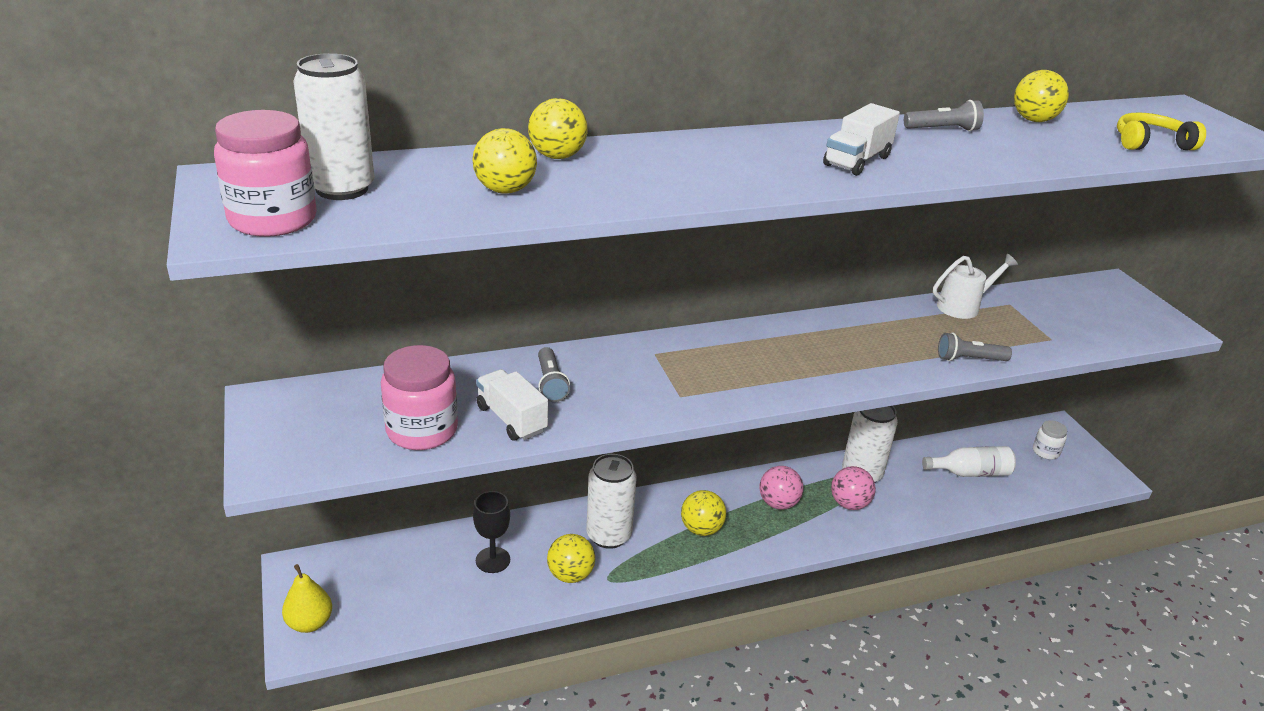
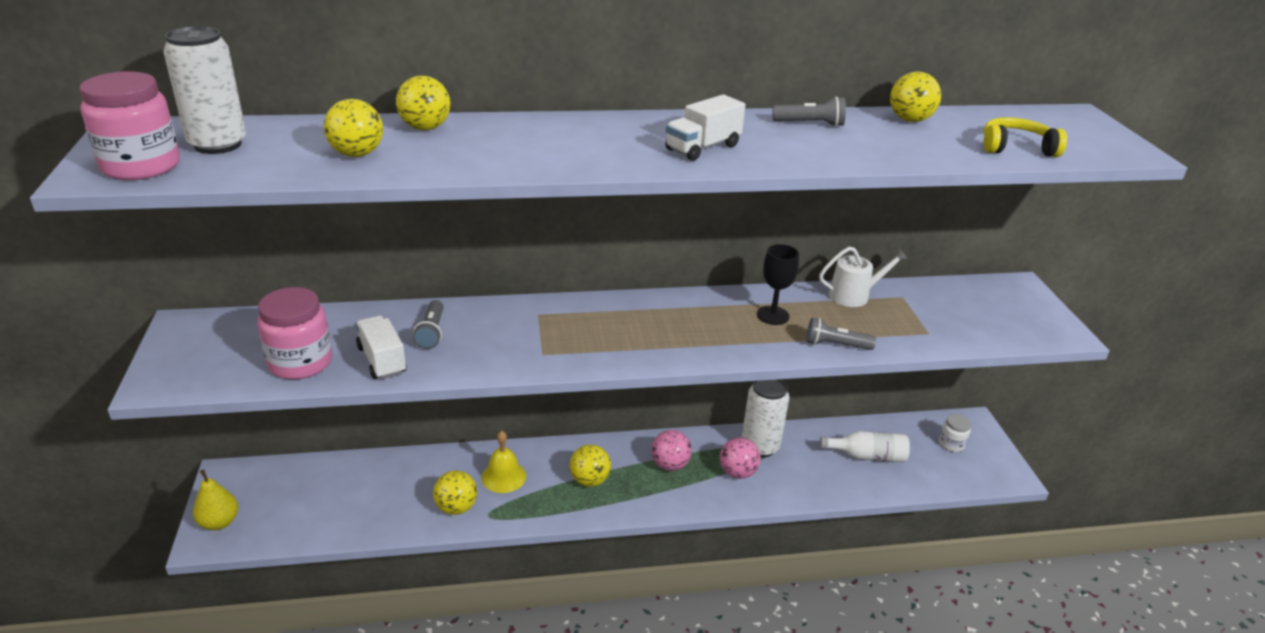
camera: 10 degrees right, 0 degrees up
black goblet [473,491,510,573] -> black goblet moved to [757,244,799,325]
white can [586,454,637,549] -> yellow bell [481,431,526,493]

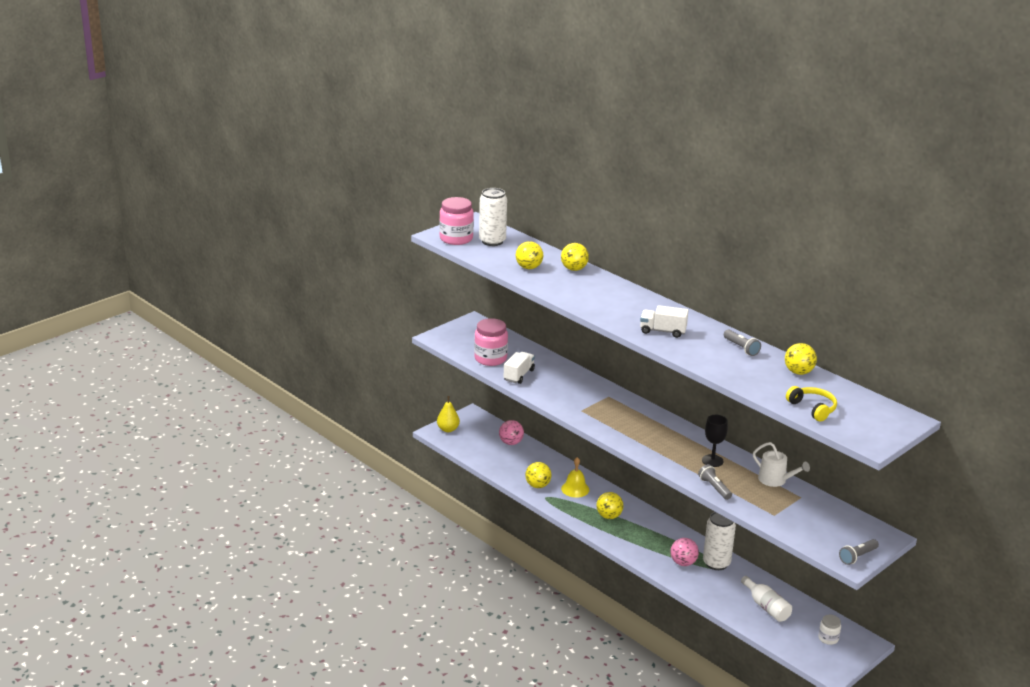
camera: 55 degrees right, 5 degrees down
grey flashlight [413,300,444,349] -> grey flashlight moved to [839,539,879,565]
pink ball [651,430,692,471] -> pink ball moved to [499,420,524,445]

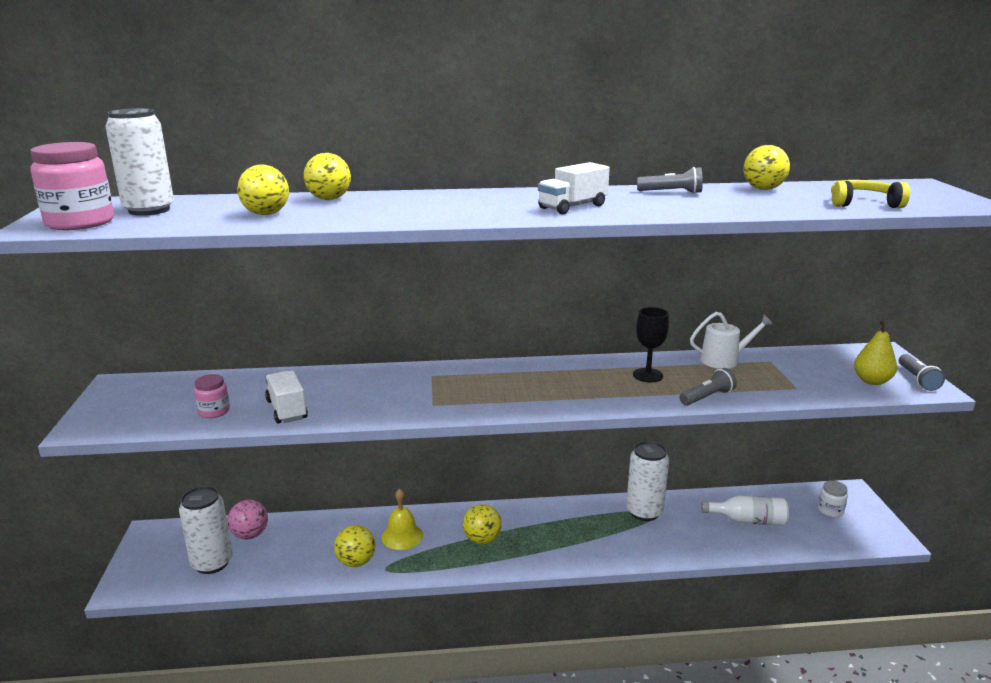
camera: 50 degrees left, 5 degrees down
yellow pear [437,396,460,432] -> yellow pear moved to [854,320,897,385]
pink jar [474,318,508,366] -> pink jar [194,374,230,418], size x0.54
pink ball [671,538,699,566] -> none
grey flashlight [698,464,732,500] -> grey flashlight turned 135 degrees clockwise [680,368,737,406]
none -> white can [179,486,233,574]

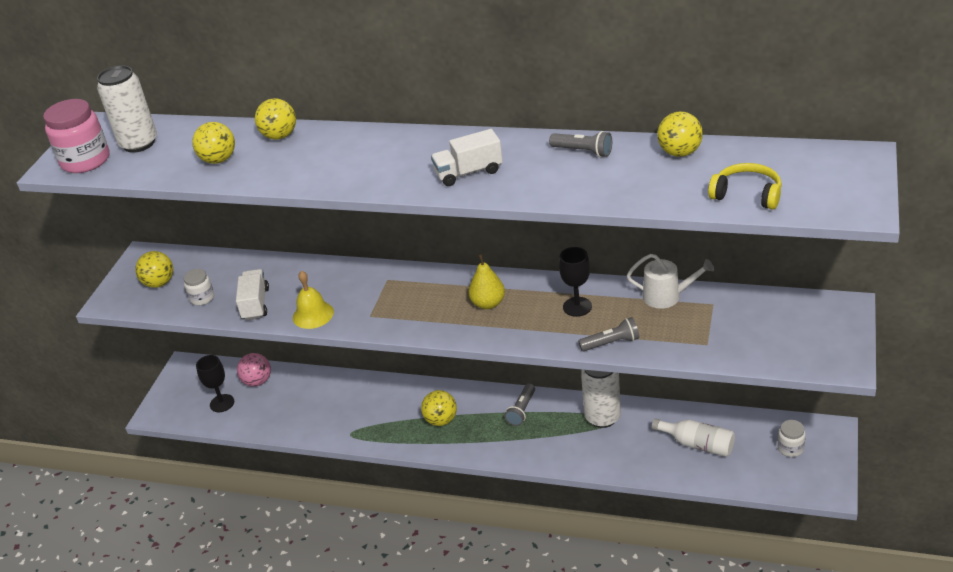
camera: 25 degrees right, 15 degrees up
white can [179,486,233,574] -> black goblet [196,355,234,412]
pink jar [194,374,230,418] -> white jar [184,269,214,305]
yellow ball [334,525,375,567] -> yellow ball moved to [135,251,173,288]
yellow bell [381,489,423,550] -> yellow bell moved to [293,271,334,329]
yellow pear [854,320,897,385] -> yellow pear moved to [468,254,505,309]
grey flashlight [899,354,945,391] -> grey flashlight moved to [505,383,535,426]

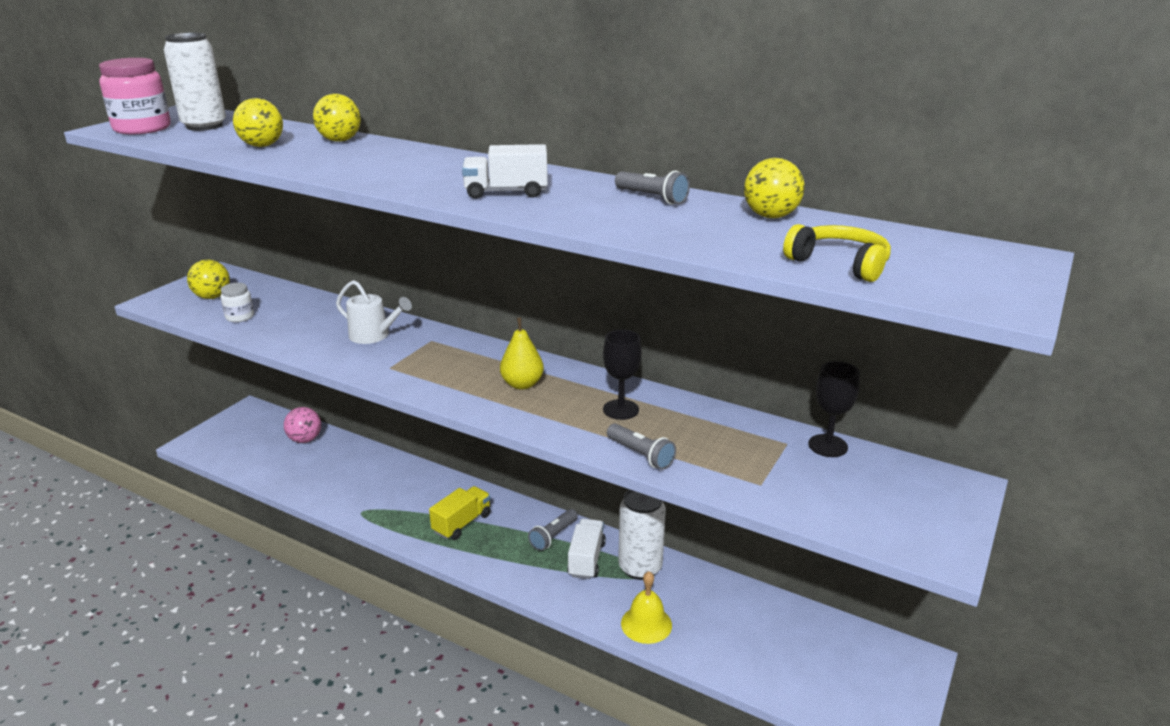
camera: 10 degrees right, 10 degrees down
black goblet [196,355,234,412] -> black goblet moved to [808,361,860,457]
white truck [236,269,269,321] -> white truck moved to [567,519,606,579]
yellow bell [293,271,334,329] -> yellow bell moved to [621,571,672,644]
yellow ball [421,390,457,426] -> yellow truck [429,486,491,540]
grey flashlight [578,317,639,351] -> grey flashlight turned 45 degrees clockwise [607,424,676,470]
white watering can [627,254,714,309] -> white watering can moved to [336,280,412,344]
white bottle [652,418,735,457] -> none
white jar [778,420,805,457] -> none

